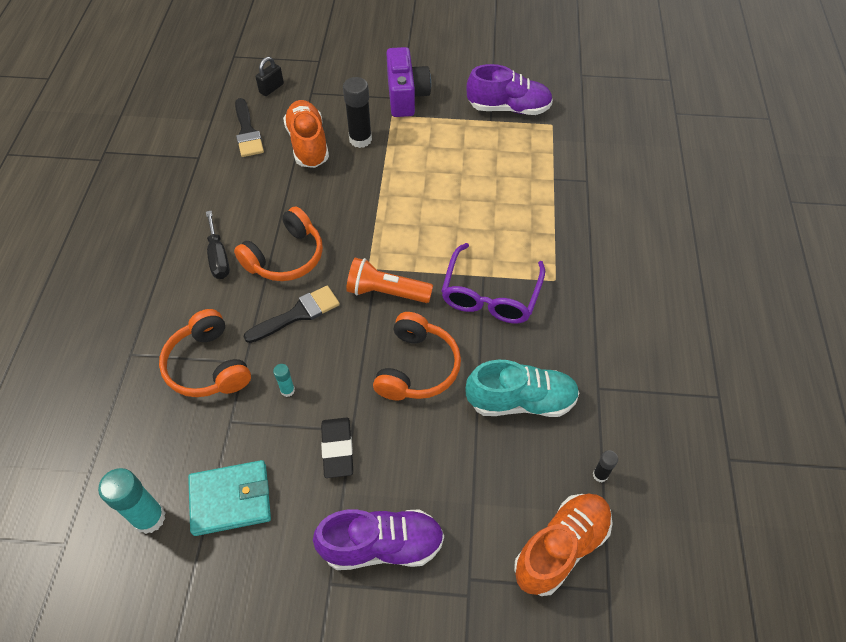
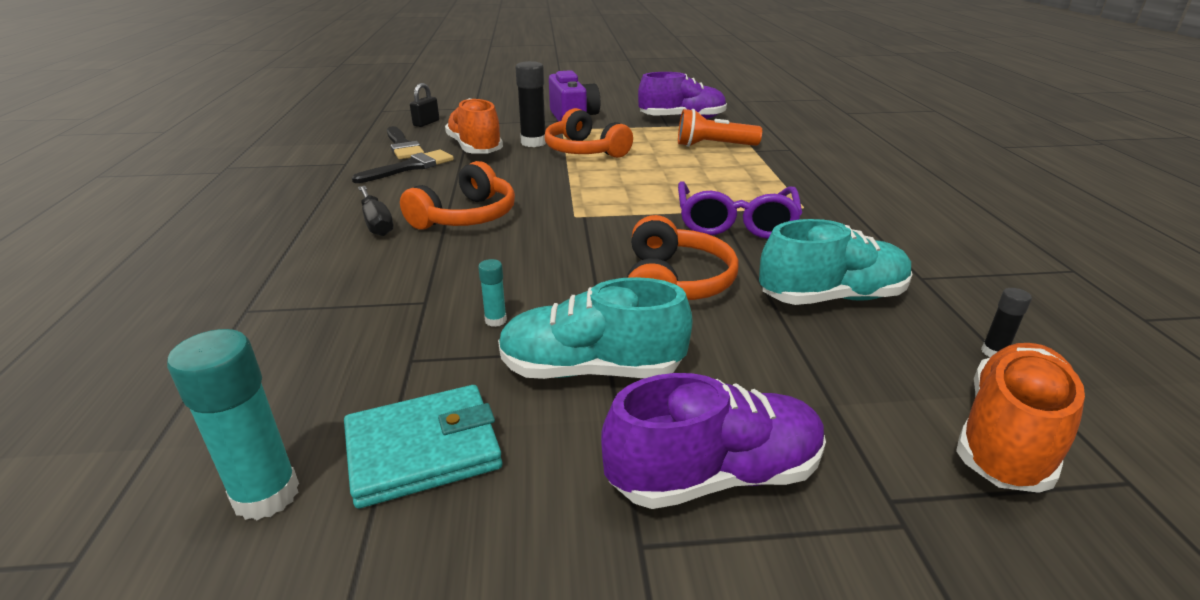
camera: 10 degrees left, 25 degrees down
orange headphones [159,309,251,397] -> orange headphones moved to [545,108,633,158]
black brush [243,286,340,343] -> black brush moved to [352,150,454,183]
black eraser [321,418,353,478] -> turquoise shoe [498,277,693,379]
orange flashlight [346,258,433,303] -> orange flashlight moved to [678,109,762,147]

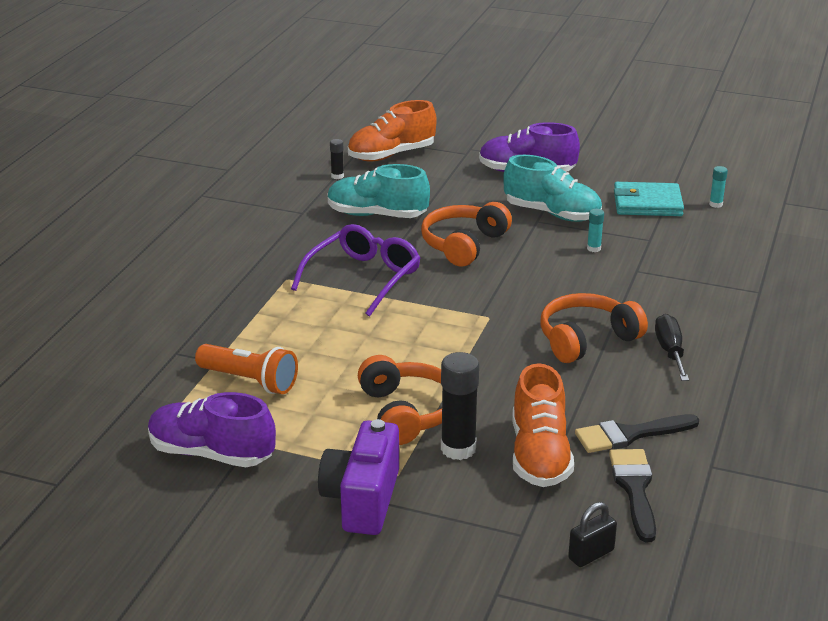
camera: 155 degrees left, 0 degrees up
turquoise glue stick [167,329,299,520] -> turquoise glue stick [709,166,728,208], size x0.50

